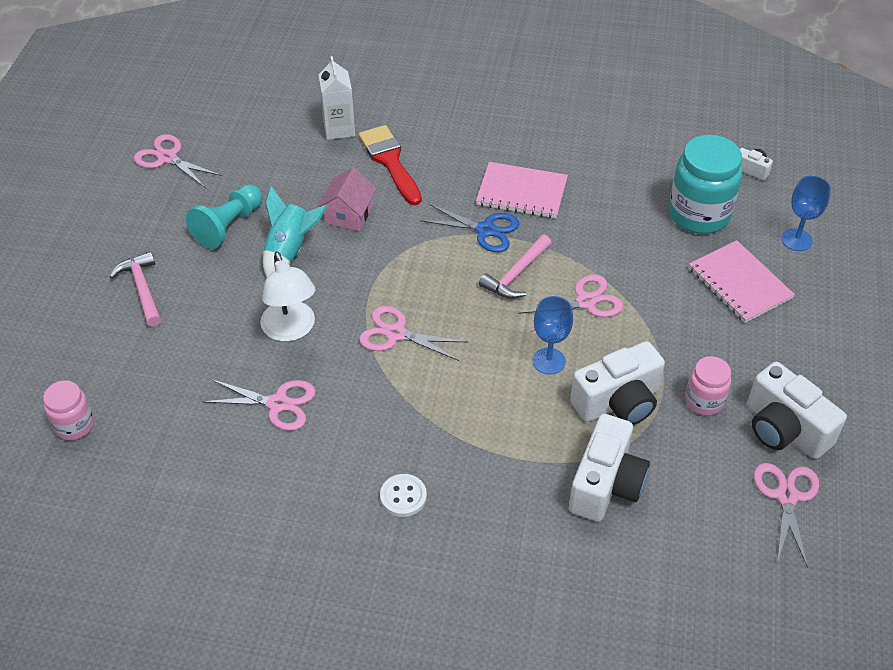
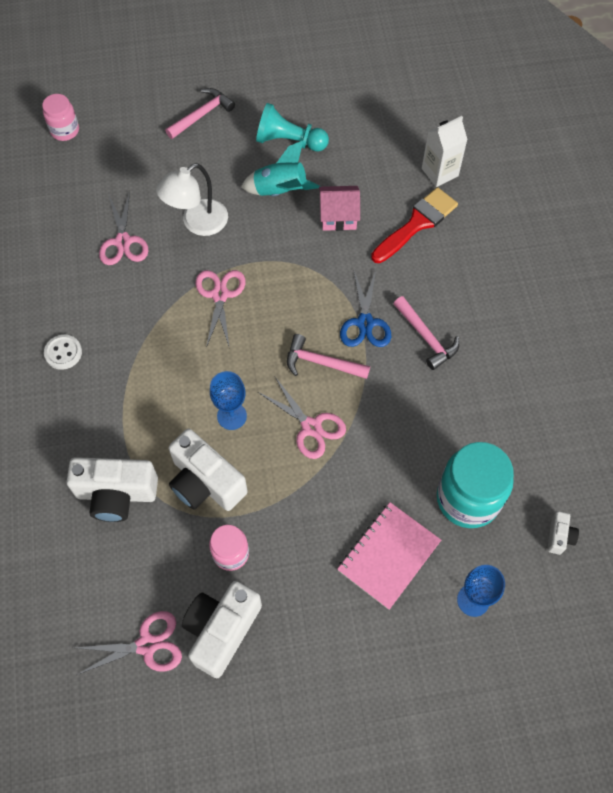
camera: 70 degrees right, 15 degrees up
pink scissors [134,134,222,188] -> none
pink notebook [476,162,568,218] -> pink hammer [393,296,459,370]

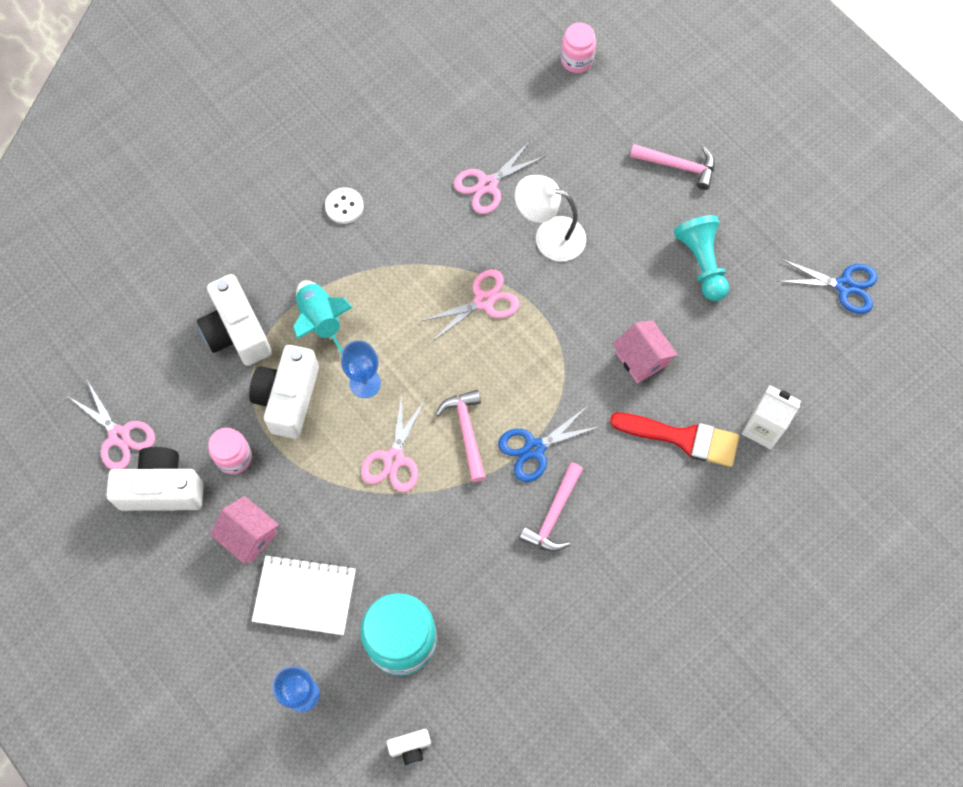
camera: 60 degrees right, 5 degrees up
turquoise rocket [241,141,320,196] -> turquoise rocket moved to [293,280,353,354]
pink notebook [337,502,441,610] -> white notebook [252,554,356,635]
none -> pink house [210,496,279,564]
none -> blue scissors [777,259,878,314]

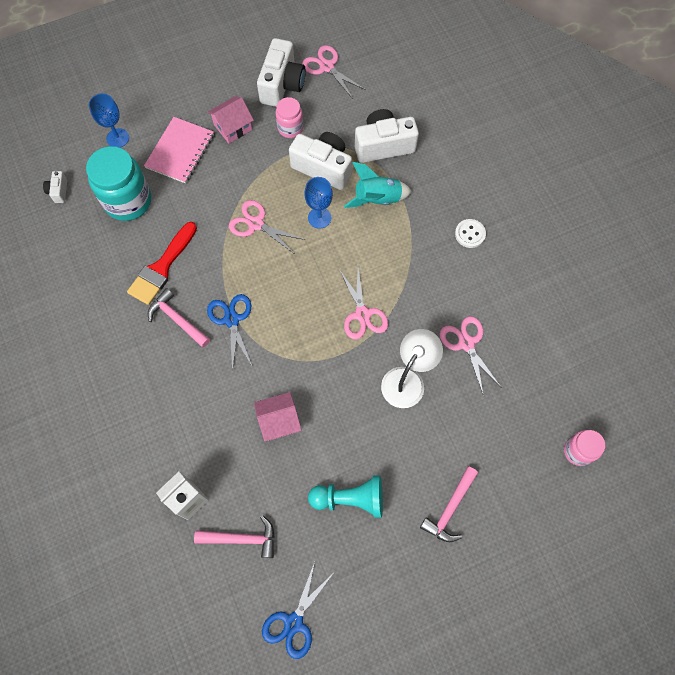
camera: 105 degrees right, 0 degrees up
pink scissors [69,380,155,470] -> pink scissors turned 75 degrees clockwise [302,45,366,99]
white notebook [252,554,356,635] -> pink notebook [144,117,214,184]
pink hammer [436,390,486,482] -> pink hammer moved to [194,515,275,558]
red brush [610,413,739,467] -> red brush moved to [127,222,197,305]

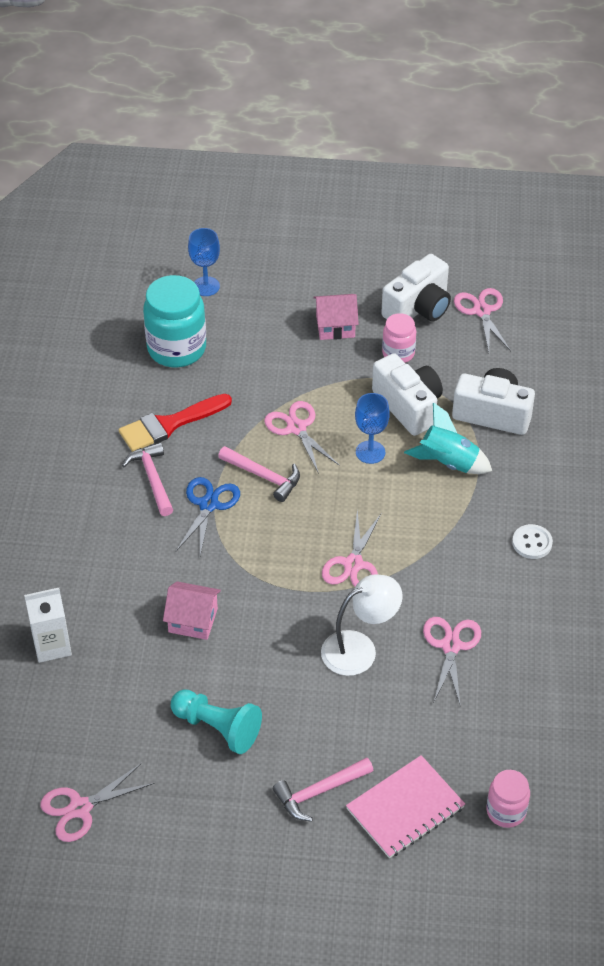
camera: 30 degrees right, 20 degrees down
white camera [43,171,67,203] -> none
pink notebook [144,117,214,184] -> pink notebook moved to [346,755,465,858]
pink hammer [194,515,275,558] -> pink hammer moved to [218,446,300,502]
blue scissors [262,562,333,659] -> pink scissors [40,763,155,842]

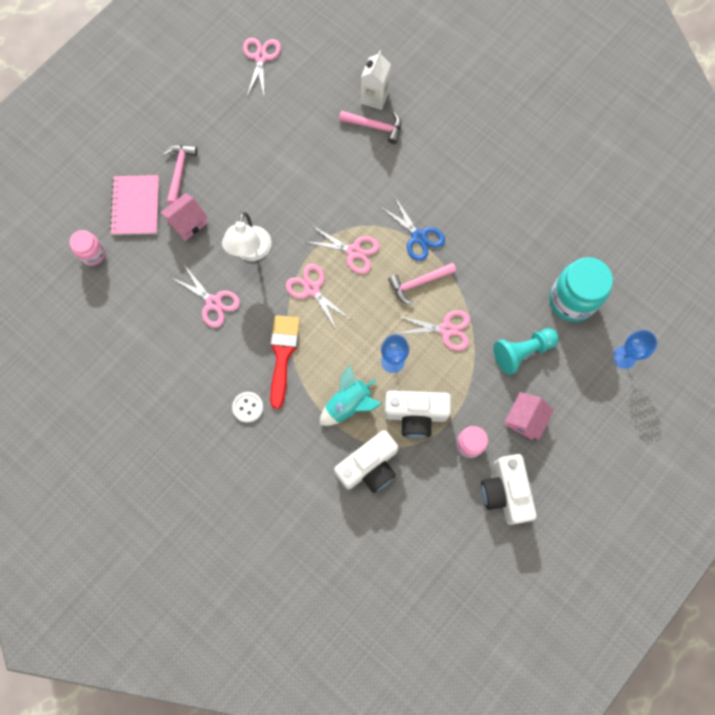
camera: 125 degrees right, 25 degrees up
red brush [119,394,232,452] -> red brush moved to [270,315,300,409]
pink hammer [122,442,173,516] -> pink hammer moved to [339,111,401,144]
pink house [163,581,221,640] -> pink house moved to [160,193,207,241]
turquoise pawn [171,689,262,754] -> turquoise pawn moved to [493,328,559,375]
pink scissors [454,288,511,352] -> pink scissors moved to [307,226,380,274]

